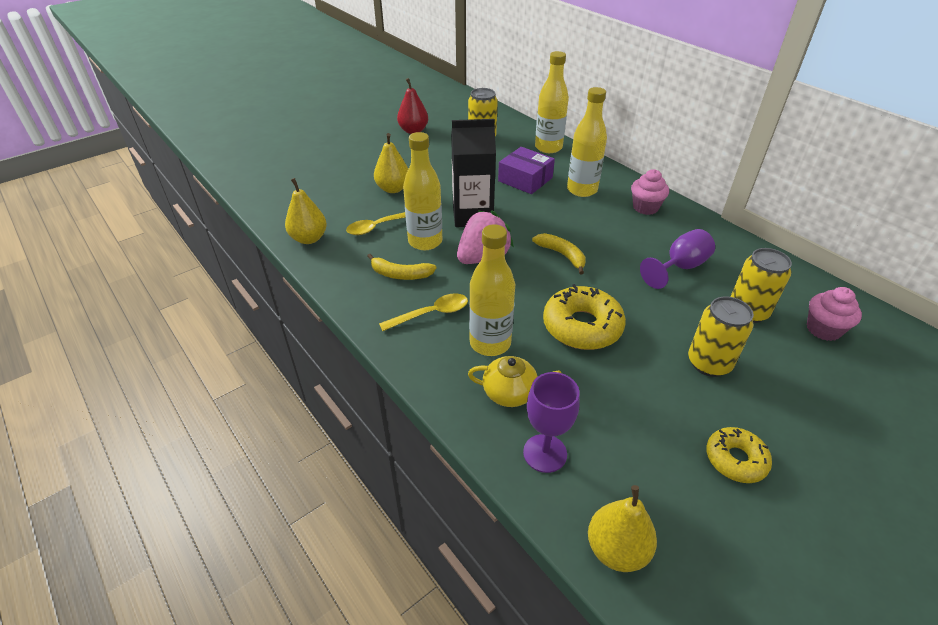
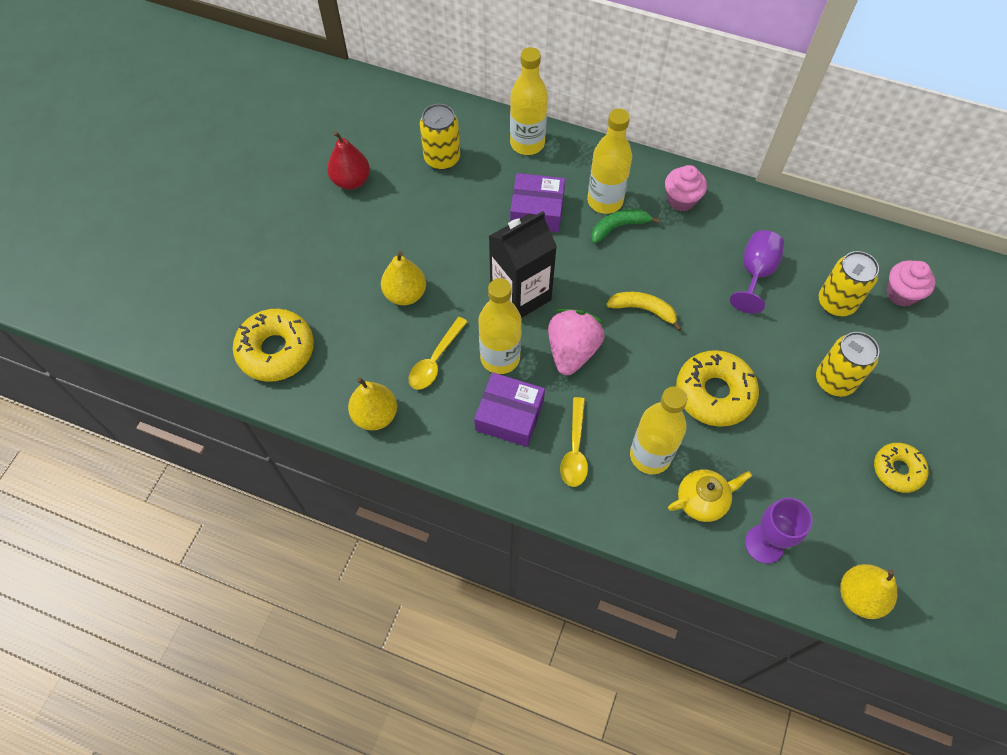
camera: 30 degrees left, 20 degrees up
yellow banana [367,254,437,280] -> purple box [474,372,545,447]
yellow spoon [379,293,468,331] -> yellow spoon turned 150 degrees clockwise [560,397,588,487]
none -> yellow donut [233,309,314,382]
none -> green banana [591,209,660,244]

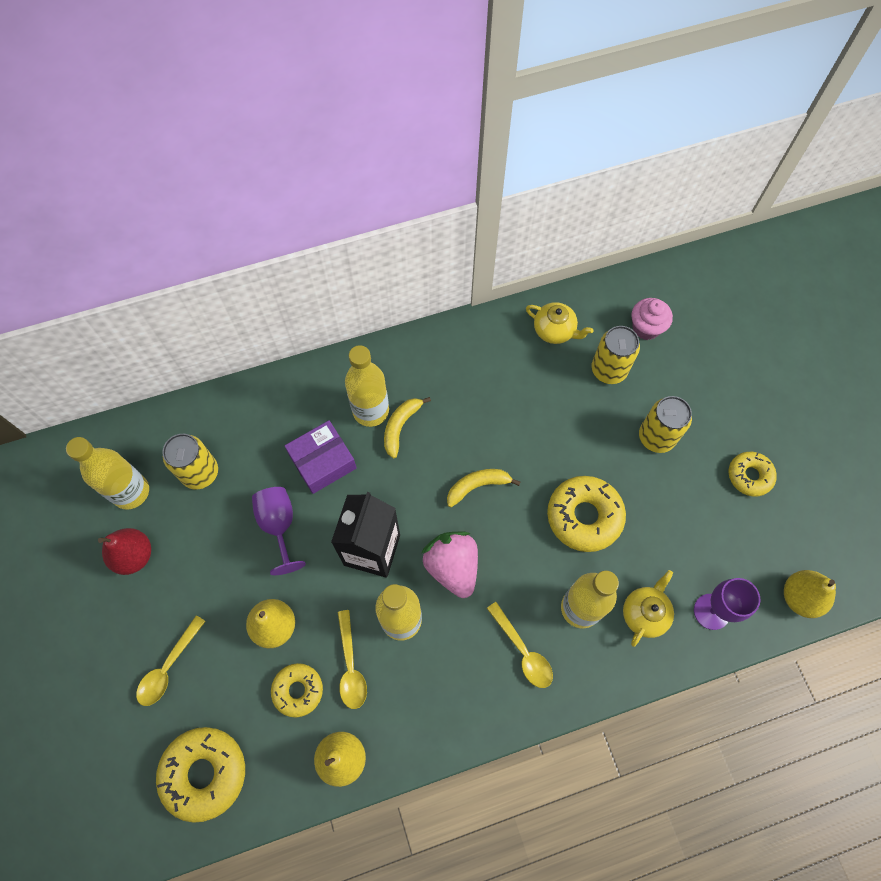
camera: 40 degrees left, 5 degrees up
purple box [474,372,545,447] -> none
yellow bottle [510,47,548,155] -> yellow bottle moved to [66,437,149,509]
green banana [591,209,660,244] -> yellow banana [384,397,431,458]
pink cupcake [665,165,707,211] -> none
purple goblet [730,230,784,314] -> purple goblet moved to [252,487,306,575]
none -> yellow spoon [136,615,206,706]
none -> yellow donut [271,663,323,717]
none -> yellow teapot [526,302,593,344]

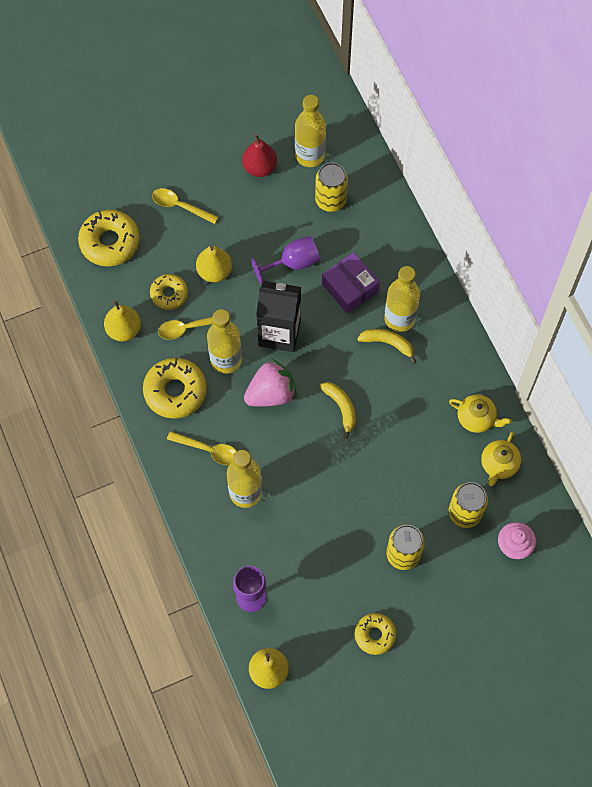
camera: 85 degrees right, 0 degrees up
yellow spoon [487,602,553,688] -> yellow spoon turned 120 degrees counterclockwise [167,431,237,465]
yellow donut [547,476,626,552] -> yellow donut moved to [143,358,207,419]
yellow teapot [623,570,674,647] -> yellow teapot moved to [449,394,512,433]

